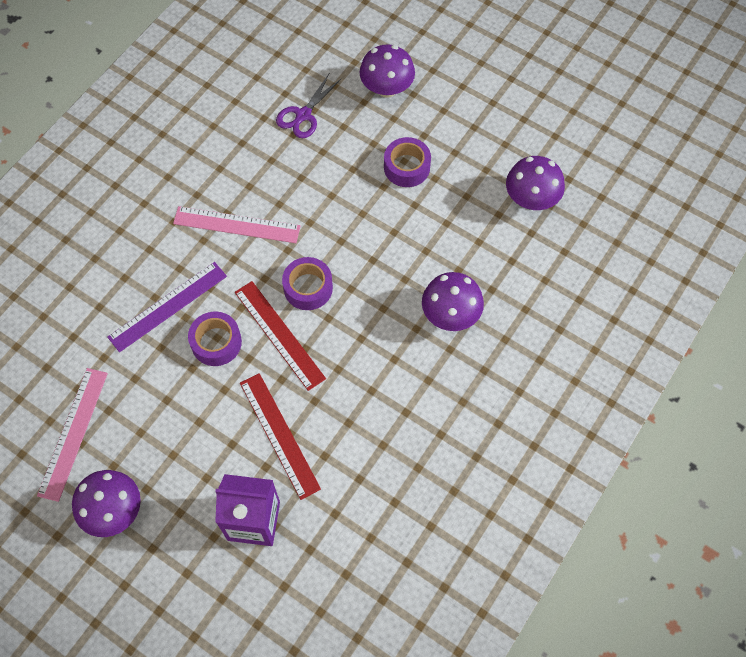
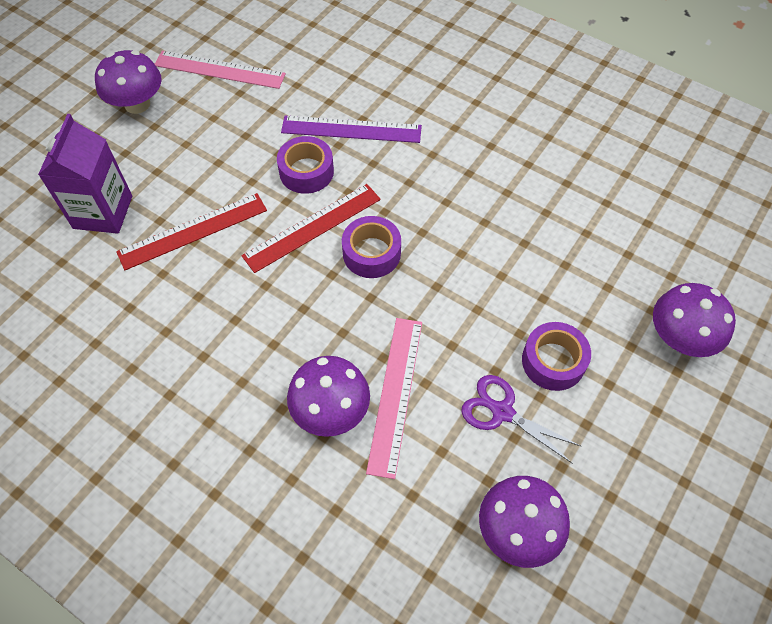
camera: 90 degrees right, 5 degrees down
purple ruler [107,262,227,352] -> purple ruler turned 45 degrees counterclockwise [281,116,422,143]
pink ruler [173,206,301,243] -> pink ruler moved to [366,318,422,479]
purple scissors [276,74,341,138] -> purple scissors moved to [461,375,582,463]

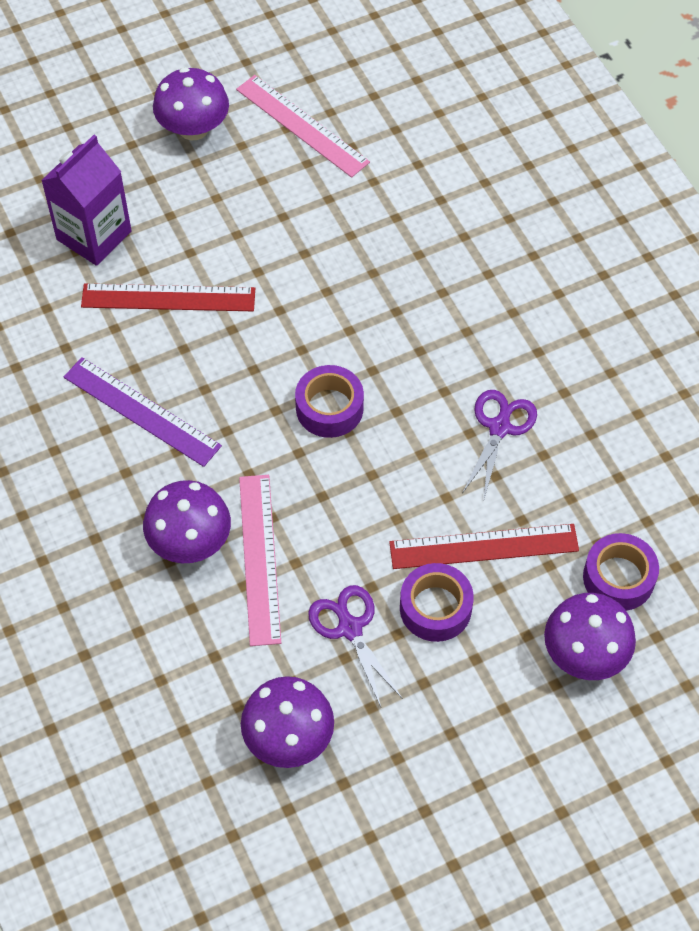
camera: 30 degrees right, 0 degrees up
red ruler [241,184,381,273] -> red ruler moved to [389,524,579,569]
purple tape [277,136,334,194] -> purple tape moved to [583,533,659,611]
purple ruler [281,116,422,143] -> purple ruler moved to [64,357,222,467]
pink ruler [366,318,422,479] -> pink ruler turned 45 degrees counterclockwise [239,475,281,646]
none -> purple scissors [463,390,537,498]

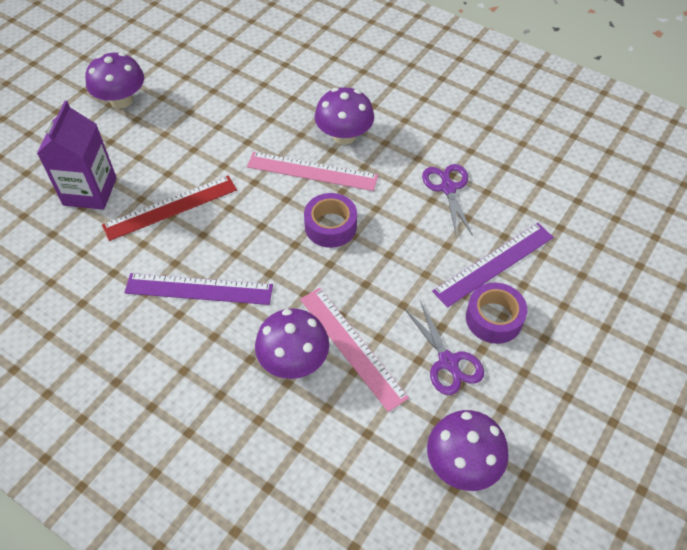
camera: 30 degrees left, 5 degrees down
pink ruler [236,75,370,178] -> pink ruler moved to [247,152,378,191]
purple scissors [308,585,403,707] -> purple scissors turned 150 degrees counterclockwise [404,301,484,395]
red ruler [389,524,579,569] -> purple ruler [432,223,554,308]
purple mushroom [544,593,636,680] -> purple mushroom moved to [315,87,374,145]
purple tape [583,533,659,611] -> none

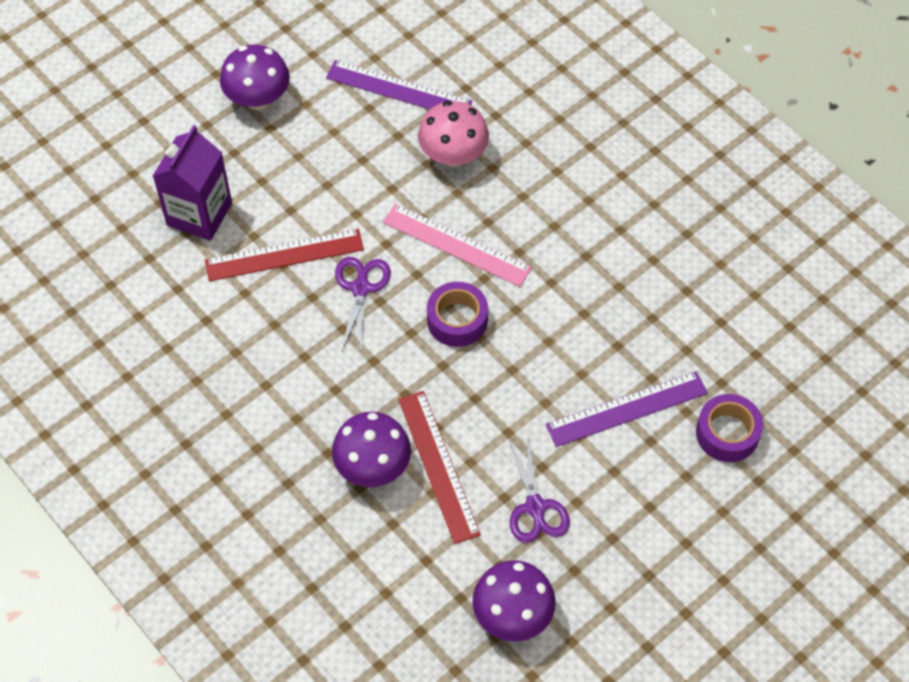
camera: 15 degrees right, 5 degrees up
purple ruler [124,273,273,305] -> purple ruler moved to [326,60,473,109]
pink ruler [300,288,409,412] -> red ruler [398,391,481,544]
purple mushroom [315,87,374,145] -> none
purple scissors [422,164,473,237] -> purple scissors moved to [335,257,391,354]
purple tape [466,283,527,344] -> purple tape moved to [696,394,763,462]
none -> pink mushroom [418,101,489,166]

